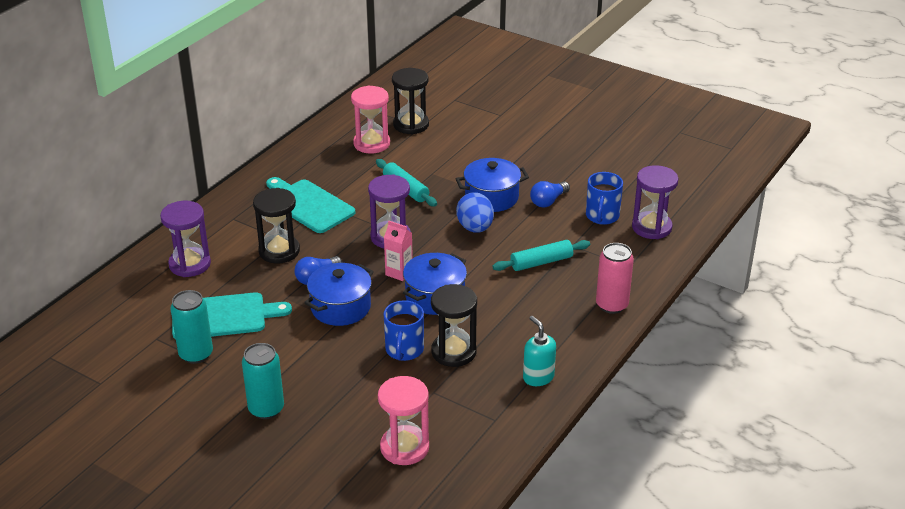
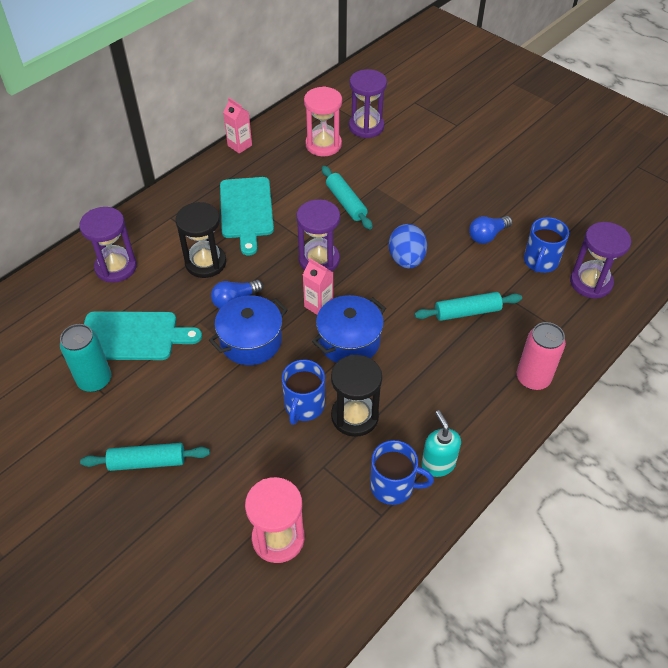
camera: 10 degrees right, 15 degrees up
turquoise can [242,343,284,419] -> turquoise rolling pin [80,443,210,471]
turquoise cutting board [266,177,355,233] -> turquoise cutting board turned 150 degrees counterclockwise [220,177,274,255]
black hourglass [392,68,429,134] -> purple hourglass [349,69,387,138]
blue pot [456,158,529,212] -> none
none -> pink carton [223,98,252,154]
none -> blue mug [370,440,434,505]

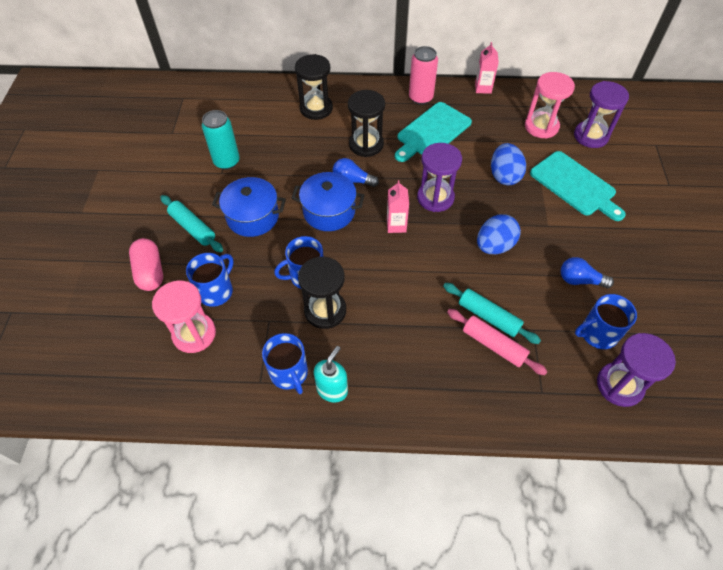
camera: 50 degrees right, 5 degrees up
purple hourglass [79,207,137,283] -> black hourglass [295,54,333,120]
turquoise cutting board [84,311,202,360] -> turquoise cutting board moved to [530,151,626,221]
blue pot [312,295,386,363] -> blue pot moved to [212,177,286,237]
turquoise rolling pin [322,166,373,230] -> blue egg [491,143,526,185]
pink can [517,322,566,390] -> pink can moved to [409,46,438,105]
none -> pink capsule [129,238,163,291]
none -> blue mug [186,253,234,307]
none -> pink rolling pin [447,309,548,375]

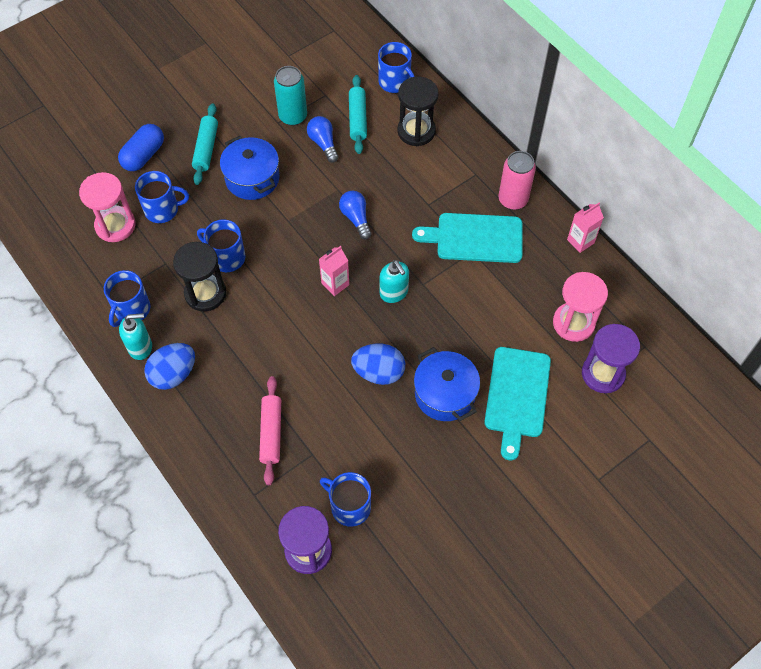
camera: 50 degrees right, 5 degrees up
pink capsule [129,238,163,291] -> blue capsule [118,124,164,171]
blue pot [291,172,364,231] -> blue pot moved to [414,347,480,421]
black hourglass [348,90,385,157] -> none
purple hourglass [417,143,462,212] -> turquoise soap dispenser [380,260,409,303]
turquoise rolling pin [443,283,541,344] -> turquoise rolling pin moved to [349,75,367,154]
blue egg [491,143,526,185] -> blue egg moved to [144,343,195,390]
blue light bulb [561,257,614,288] -> blue light bulb moved to [307,116,339,163]
none -> blue mug [378,42,415,93]

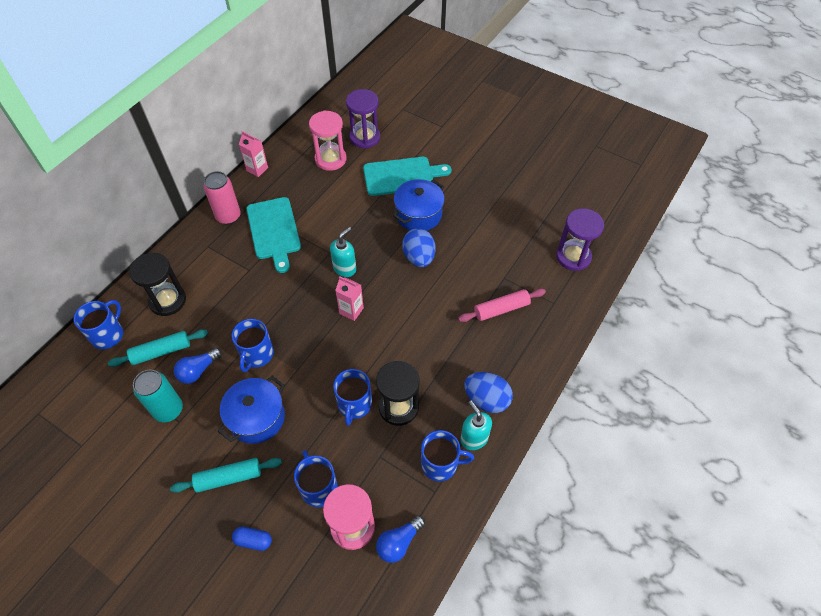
camera: 110 degrees left, 5 degrees down
blue capsule [118,124,164,171] -> blue capsule [232,526,272,551], size x0.61
blue mug [320,472,371,527] -> blue mug moved to [232,319,274,372]
blue light bulb [339,190,372,240] -> blue light bulb moved to [376,515,425,563]

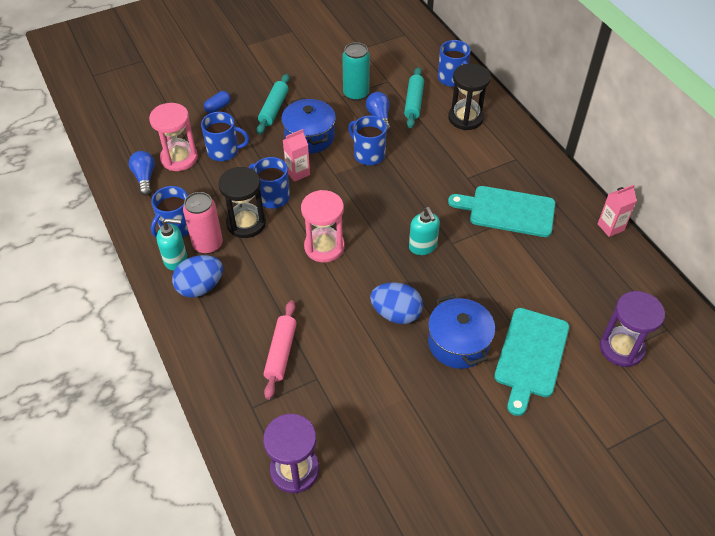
camera: 120 degrees right, 5 degrees down
pink can [203,171,241,224] -> pink can moved to [183,192,223,254]
pink hourglass [309,111,347,171] -> pink hourglass moved to [301,190,345,262]
pink carton [335,276,364,321] -> pink carton moved to [283,129,310,182]

